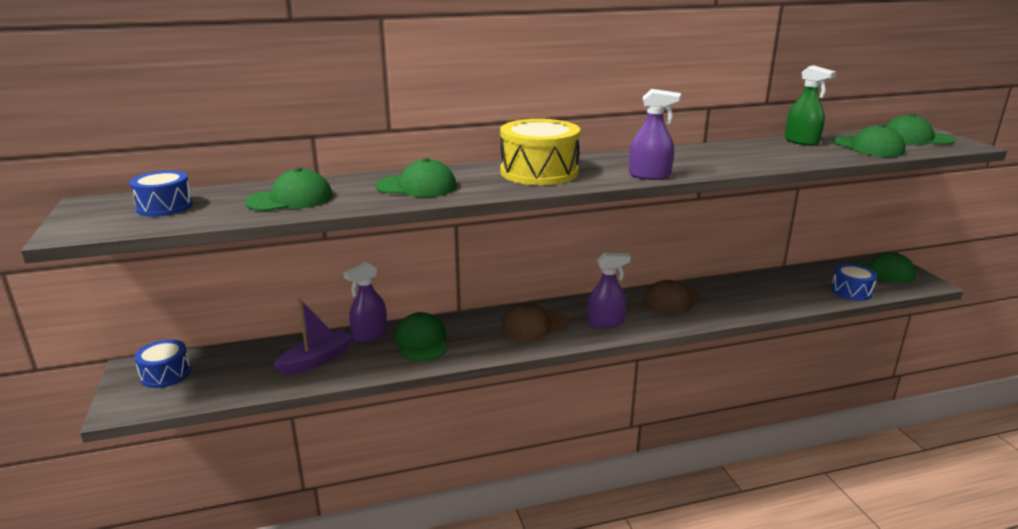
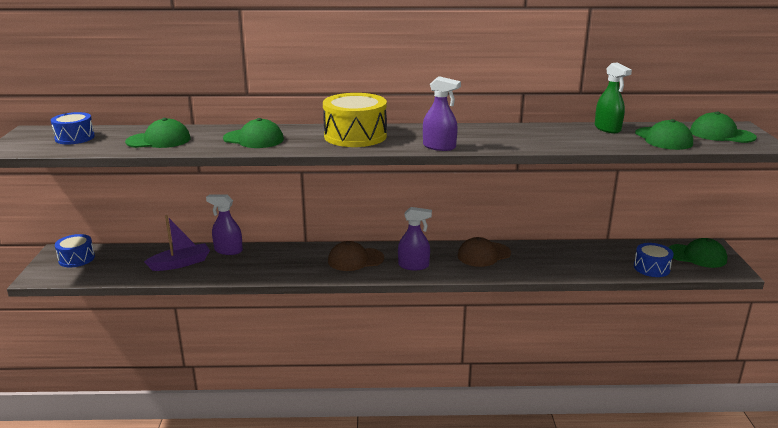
camera: 15 degrees right, 0 degrees up
purple spray bottle [343,262,387,342] -> purple spray bottle turned 45 degrees clockwise [206,194,243,255]
green cap [395,312,447,361] -> none

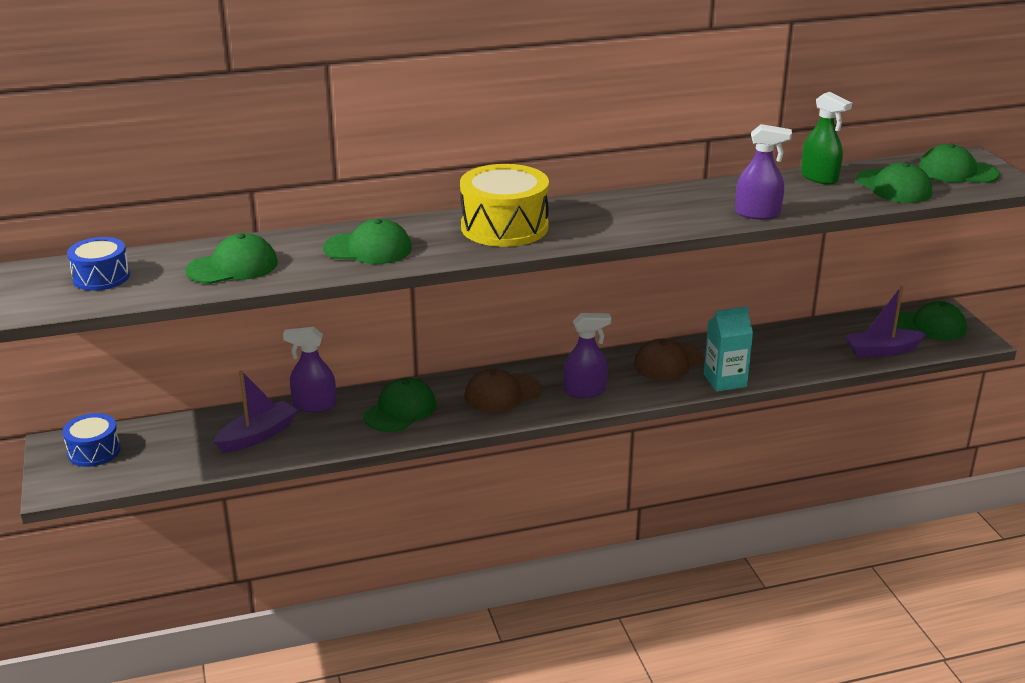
camera: 15 degrees left, 5 degrees up
purple spray bottle [423,76,461,151] -> purple spray bottle moved to [735,124,792,220]
blue drum [634,243,674,277] -> purple boat [844,286,927,358]
none -> green cap [363,378,436,432]
none -> turquoise carton [704,306,753,392]

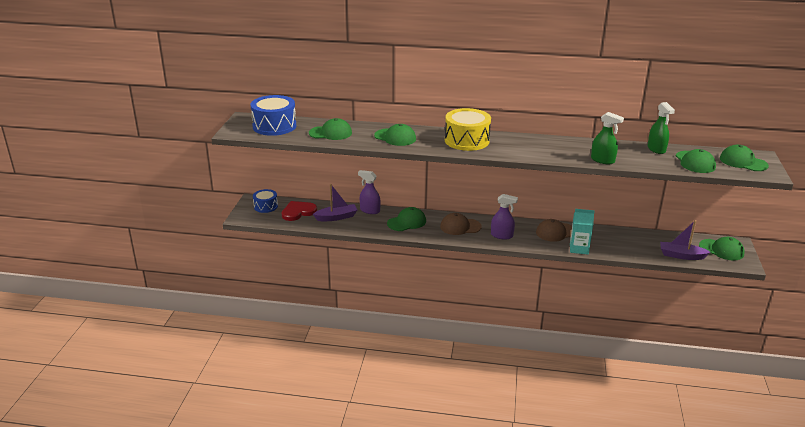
camera: 25 degrees right, 0 degrees up
blue drum [67,237,130,291] -> blue drum [251,95,296,136], size x1.71
purple spray bottle [735,124,792,220] -> green spray bottle [591,112,624,164]
none -> red heart [282,201,317,221]

